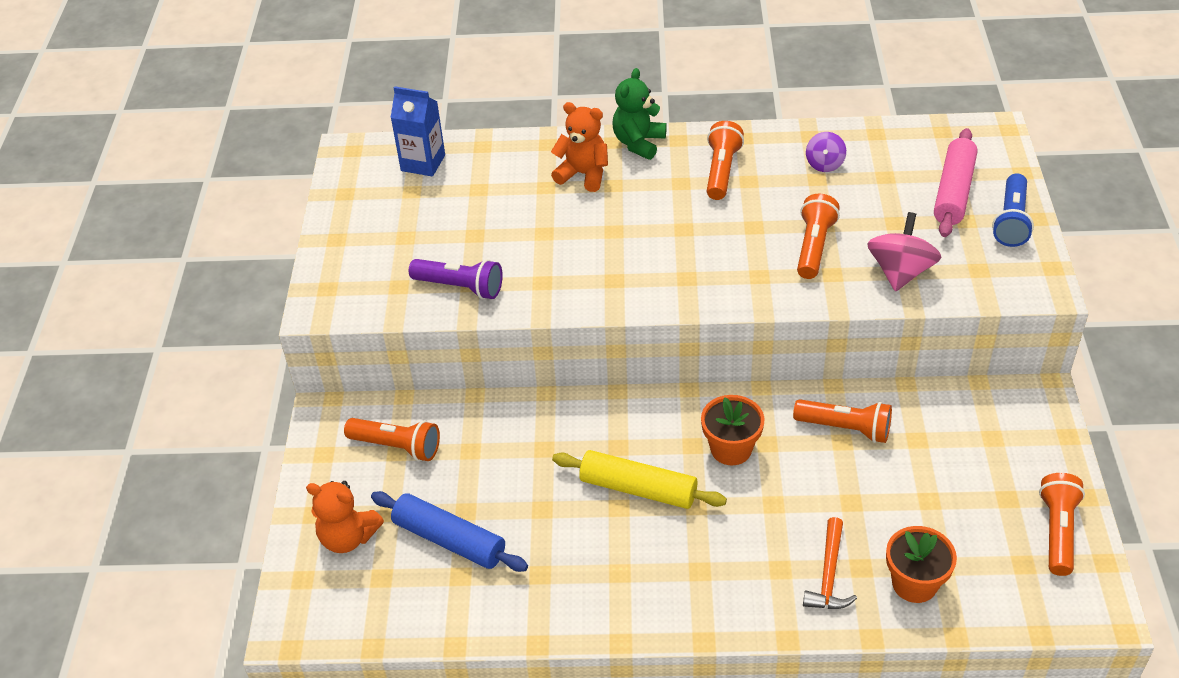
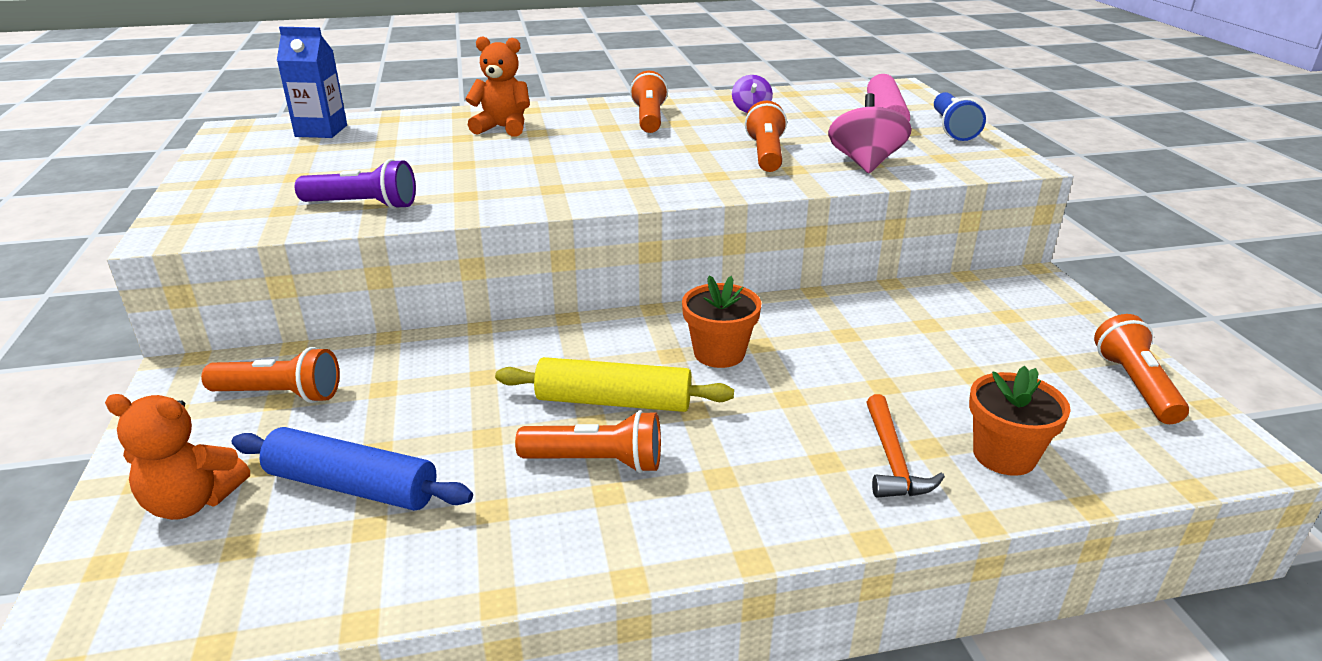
camera: 15 degrees left, 15 degrees down
green teddy bear [613,68,667,160] -> none
orange flashlight [793,399,892,443] -> orange flashlight moved to [515,410,661,473]

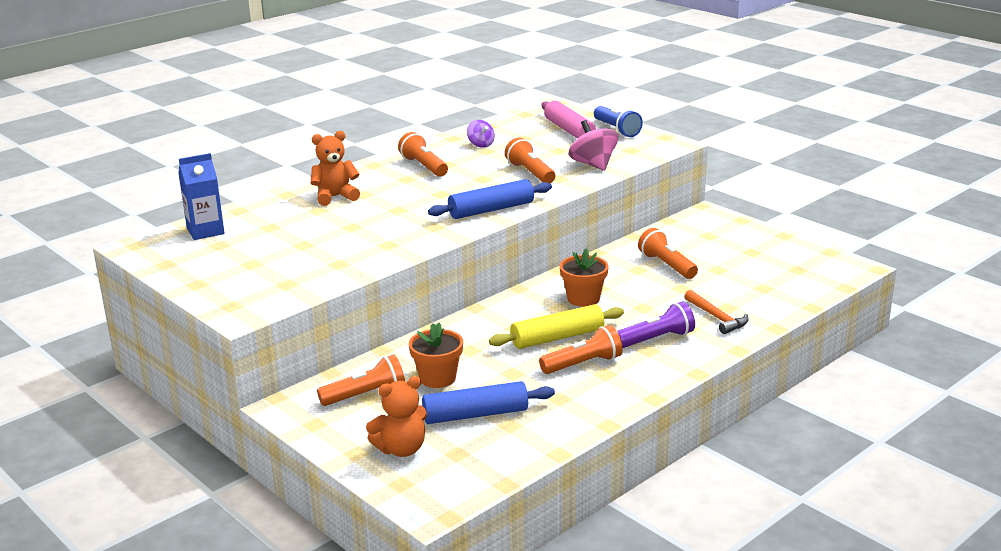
camera: 30 degrees left, 5 degrees down
purple flashlight [295,159,416,210] -> purple flashlight moved to [617,301,695,348]
orange flower pot [969,366,1071,476] -> orange flower pot moved to [409,323,463,388]
orange flashlight [1094,314,1189,424] -> orange flashlight moved to [638,228,698,279]
none -> blue rolling pin [428,179,552,219]

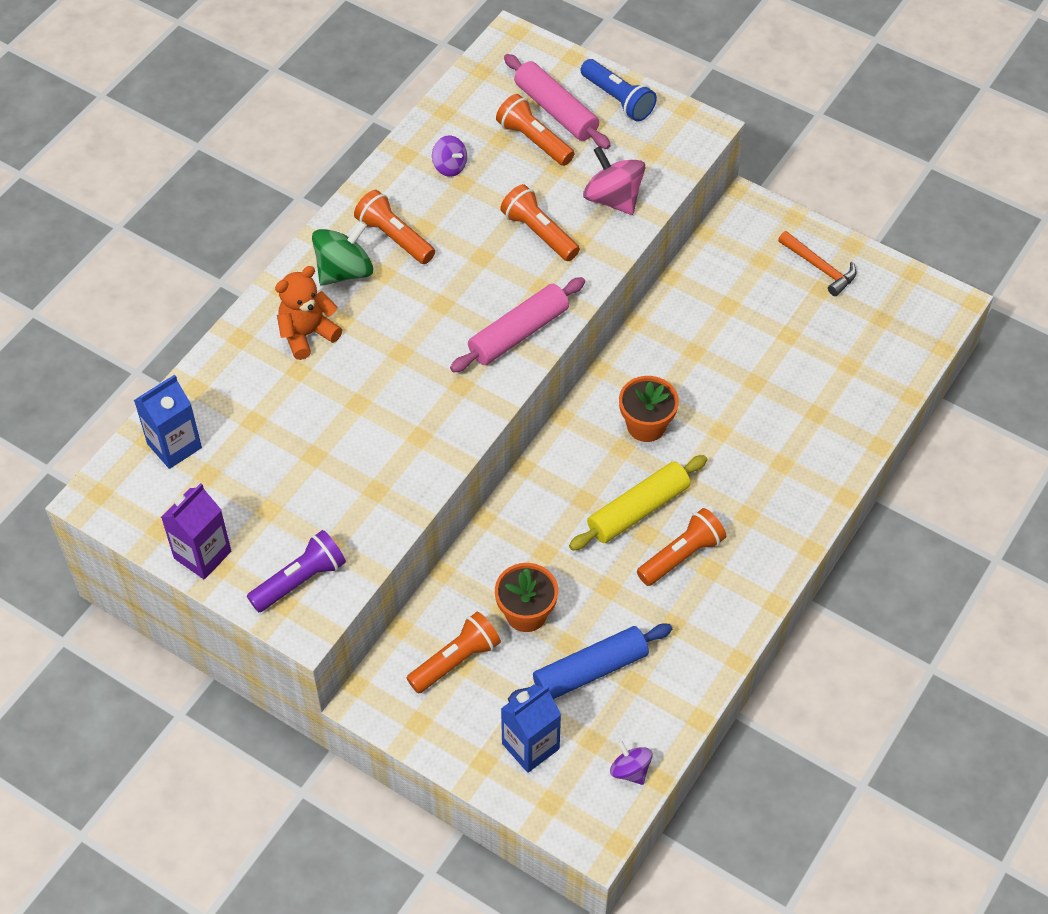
camera: 15 degrees left, 30 degrees up
orange teddy bear [366,376,427,457] -> blue carton [501,684,561,773]
blue rolling pin [428,179,552,219] -> pink rolling pin [450,277,585,373]
purple flashlight [617,301,695,348] -> purple flashlight moved to [247,530,346,612]
orange flashlight [638,228,698,279] -> orange flashlight moved to [496,94,575,166]
orange hammer [684,290,749,334] -> orange hammer moved to [778,231,856,296]
none -> purple carton [161,483,231,579]
none -> green spinning top [312,221,373,286]
none -> purple spinning top [610,741,652,785]

